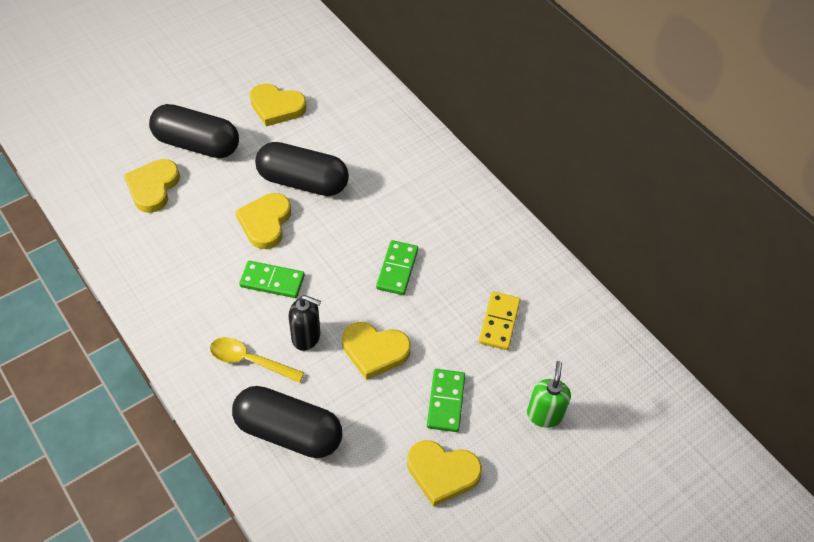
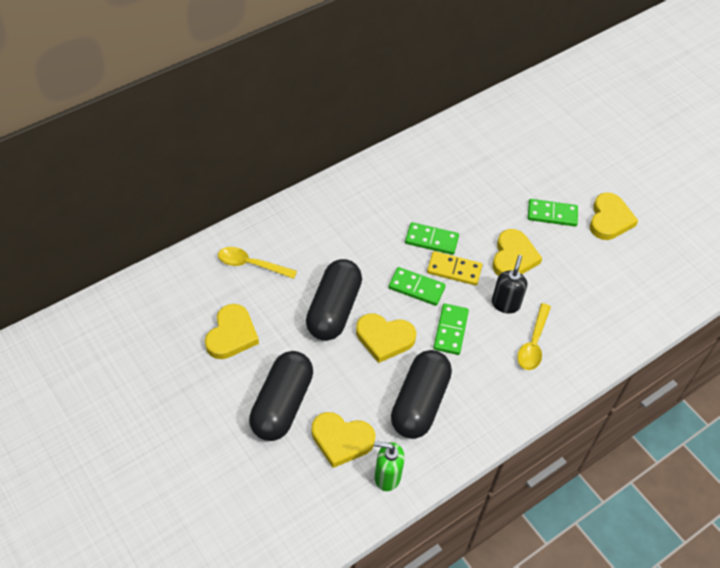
camera: 90 degrees left, 0 degrees up
black capsule [232,386,343,458] -> black capsule moved to [391,350,452,439]
yellow domino [479,291,520,350] -> yellow domino moved to [427,251,482,285]
green soap dispenser [527,361,571,428] -> green soap dispenser moved to [374,441,405,491]
none -> yellow spoon [218,247,297,279]
none -> green domino [388,267,446,306]

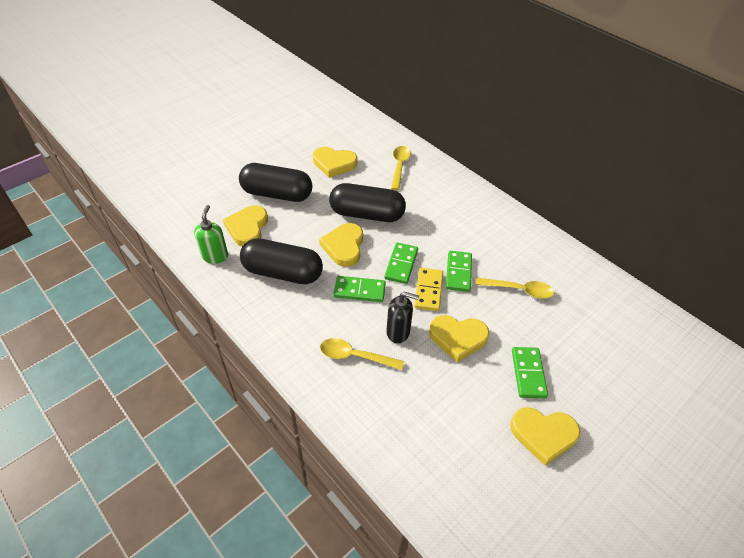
camera: 85 degrees right, 5 degrees down
none -> yellow spoon [475,278,554,299]

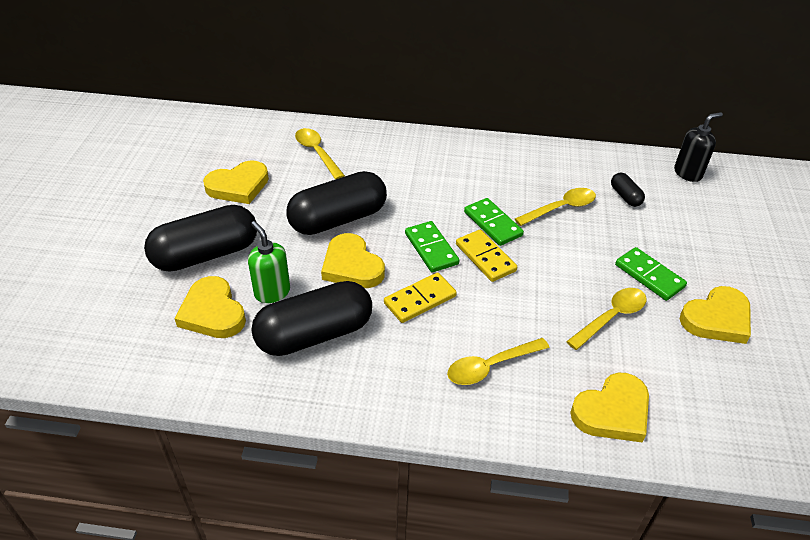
camera: 40 degrees left, 5 degrees down
green soap dispenser [194,205,228,264] -> green soap dispenser moved to [248,221,290,303]
green domino [334,276,386,302] -> yellow domino [384,273,457,323]
black soap dispenser [386,292,419,344] -> black soap dispenser moved to [674,112,723,182]
yellow heart [429,315,489,362] -> yellow heart moved to [570,373,649,443]
none -> yellow spoon [566,288,647,350]
none -> black capsule [611,173,645,207]

